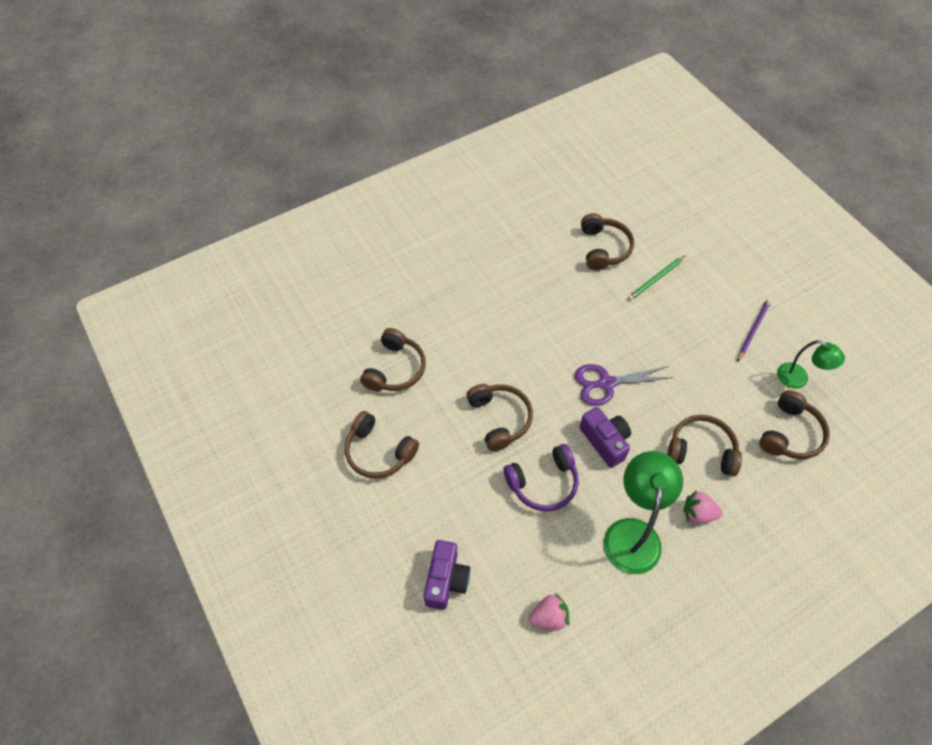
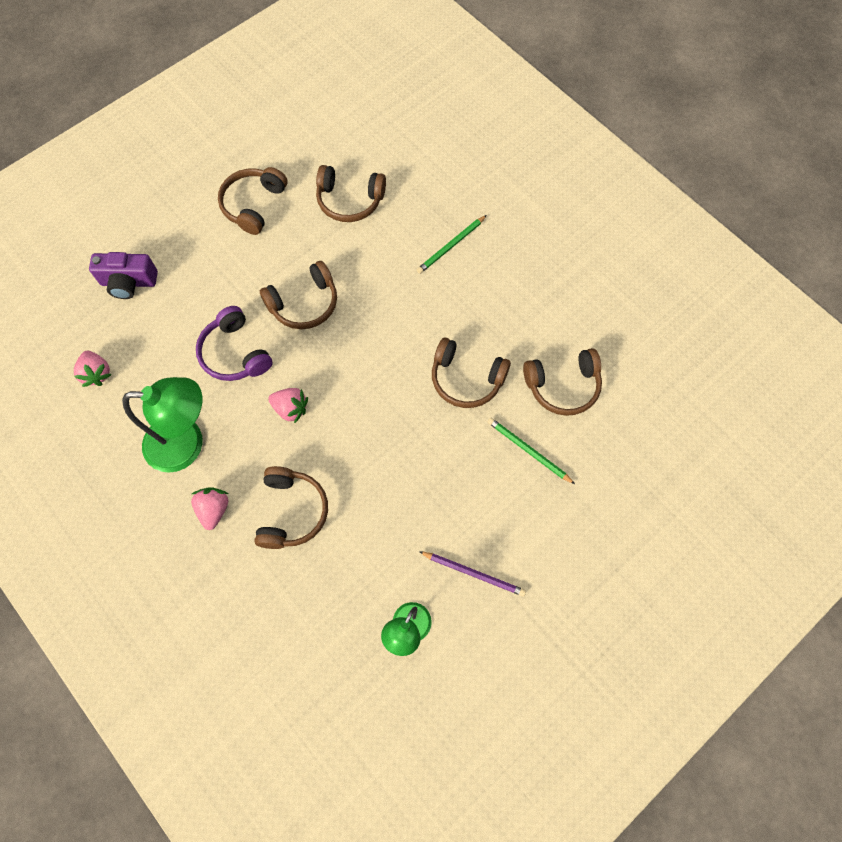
camera: 80 degrees right, 10 degrees up
purple scissors [575,364,673,406] -> none
purple camera [579,407,631,468] -> pink strawberry [268,388,308,424]
brown headphones [759,390,830,459] -> brown headphones moved to [432,337,511,408]
none -> green pencil [417,215,487,274]

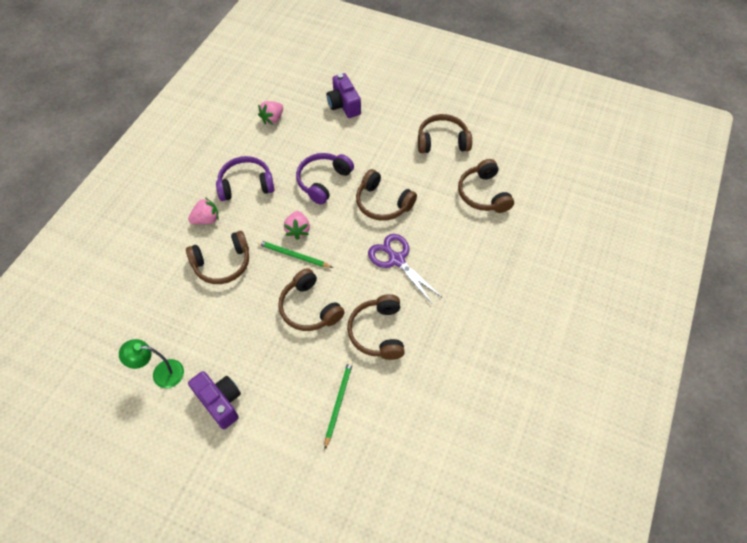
camera: 65 degrees right, 10 degrees down
green lamp [122,377,203,473] -> purple headphones [216,156,274,201]
green pencil [417,215,487,274] -> green pencil moved to [258,240,333,268]
purple pencil [419,551,526,596] -> purple camera [188,371,241,429]
brown headphones [523,348,602,416] -> brown headphones moved to [278,268,345,331]
none -> purple scissors [368,234,442,304]

